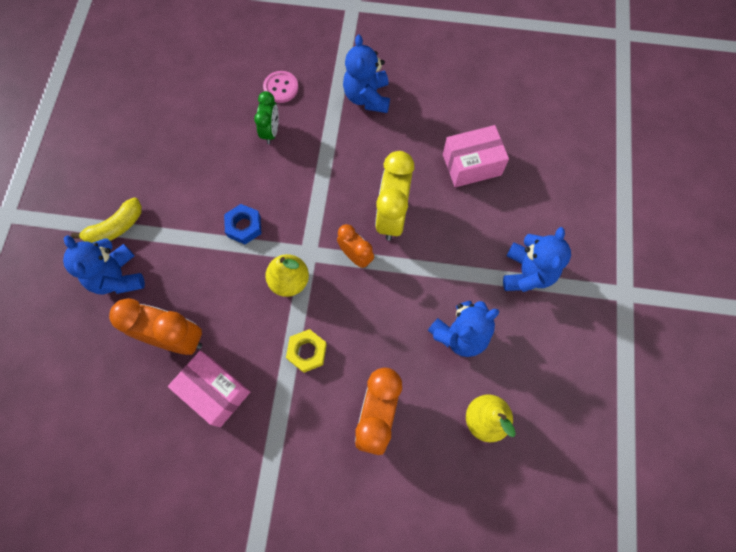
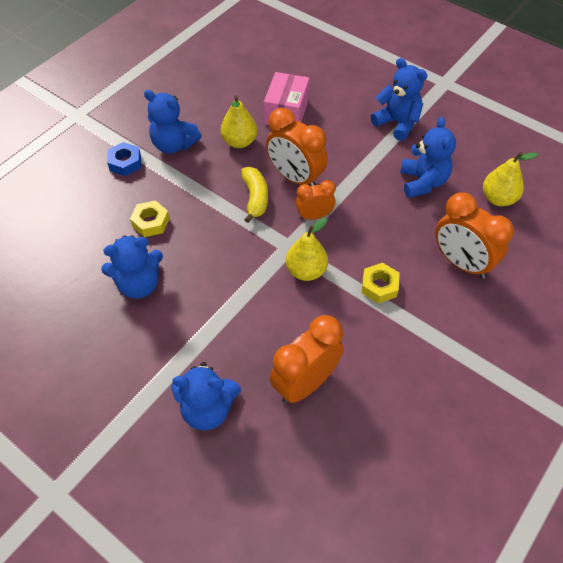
camera: 60 degrees left, 15 degrees down
yellow banana [71,198,142,243] -> yellow banana moved to [241,167,268,223]
pink box [168,351,250,427] -> none
blue nut [224,204,262,244] -> blue nut moved to [107,142,141,176]
green clock [254,91,279,144] -> yellow nut [130,200,170,237]
pink button [263,71,298,103] -> none
yellow clock [375,151,414,241] -> orange clock [266,108,328,186]
none -> blue teddy bear [101,235,163,299]
none -> yellow pear [221,95,257,148]

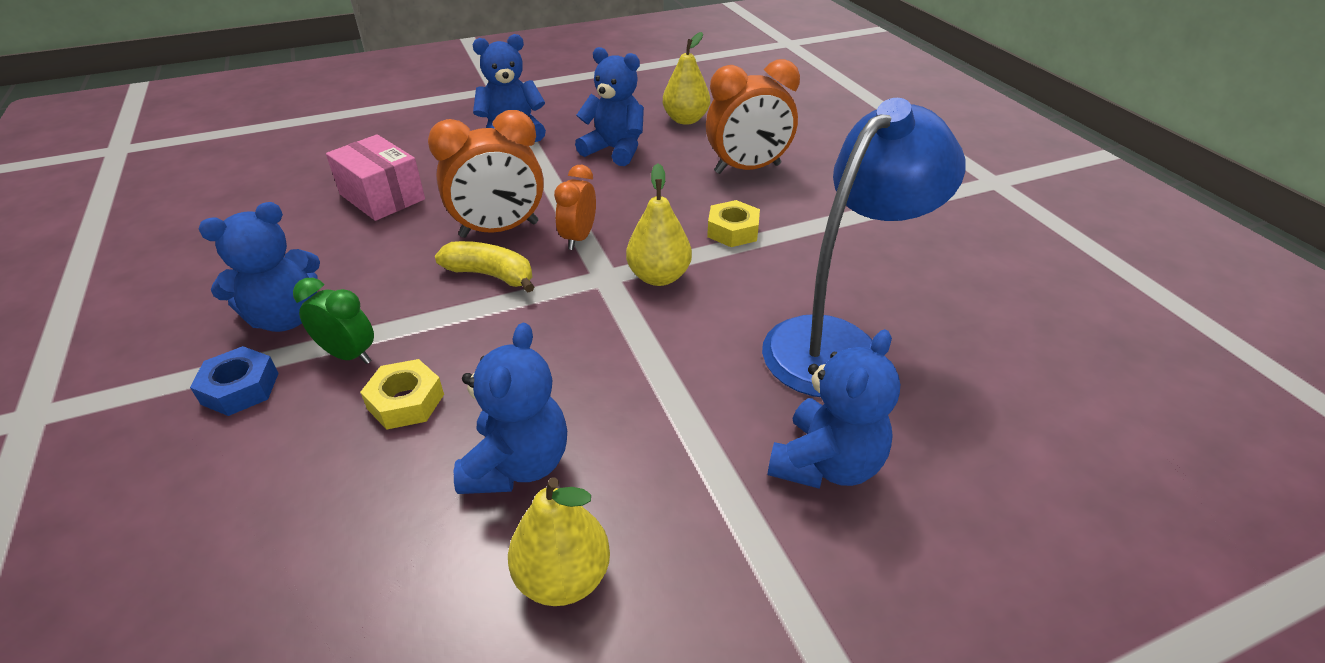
camera: 60 degrees left, 15 degrees down
yellow pear [221,95,257,148] -> yellow pear moved to [508,477,610,606]
orange clock [270,315,344,404] -> blue lamp [762,98,965,397]
none -> green clock [293,278,374,364]

